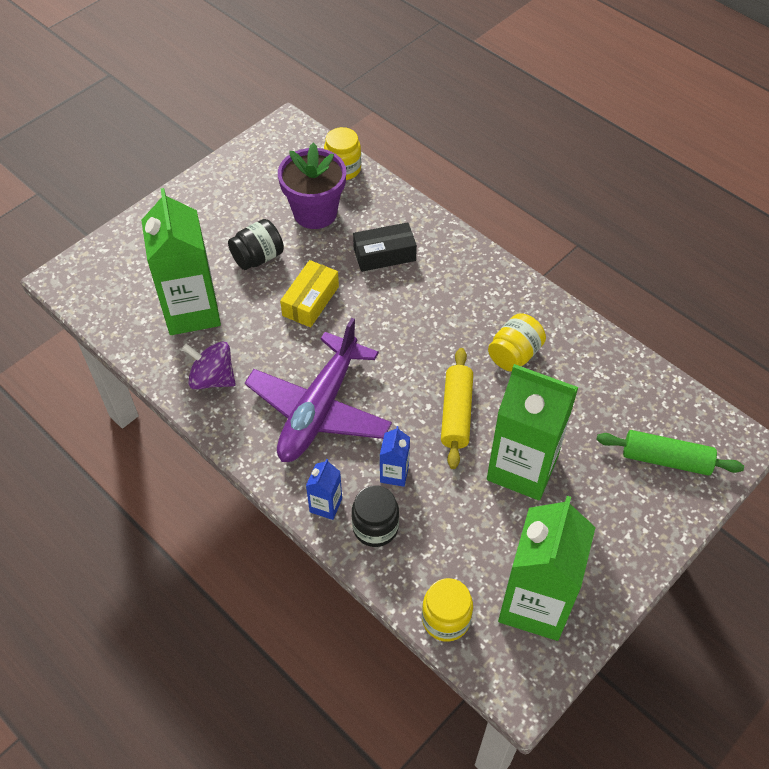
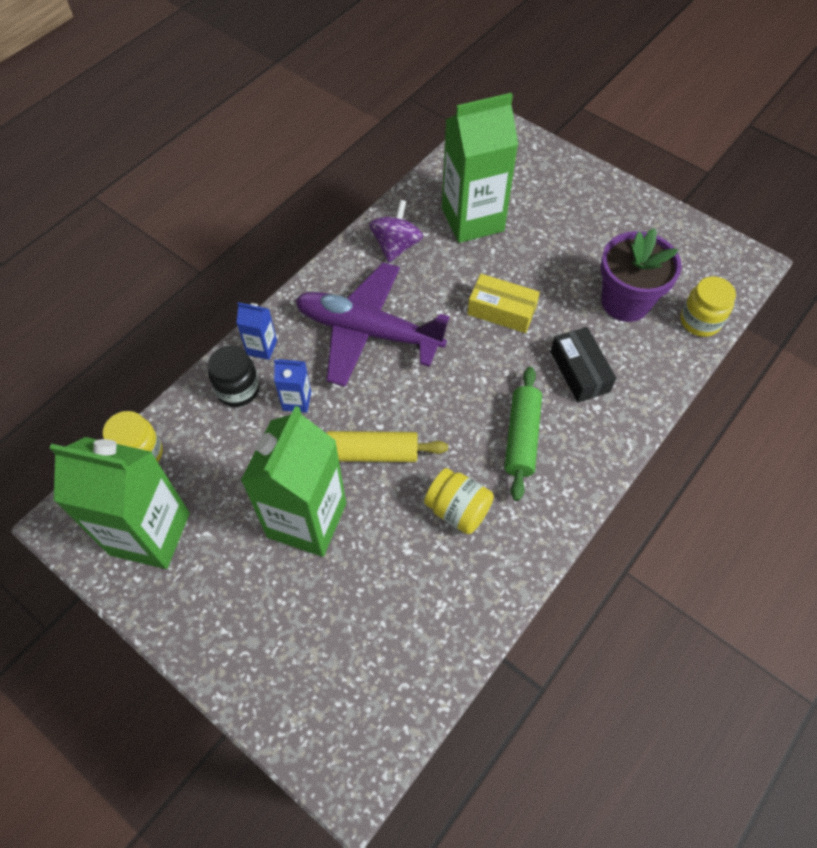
camera: 85 degrees right, 5 degrees up
black jar [228,219,284,270] -> none
green rolling pin [597,430,744,476] -> green rolling pin moved to [505,367,542,501]

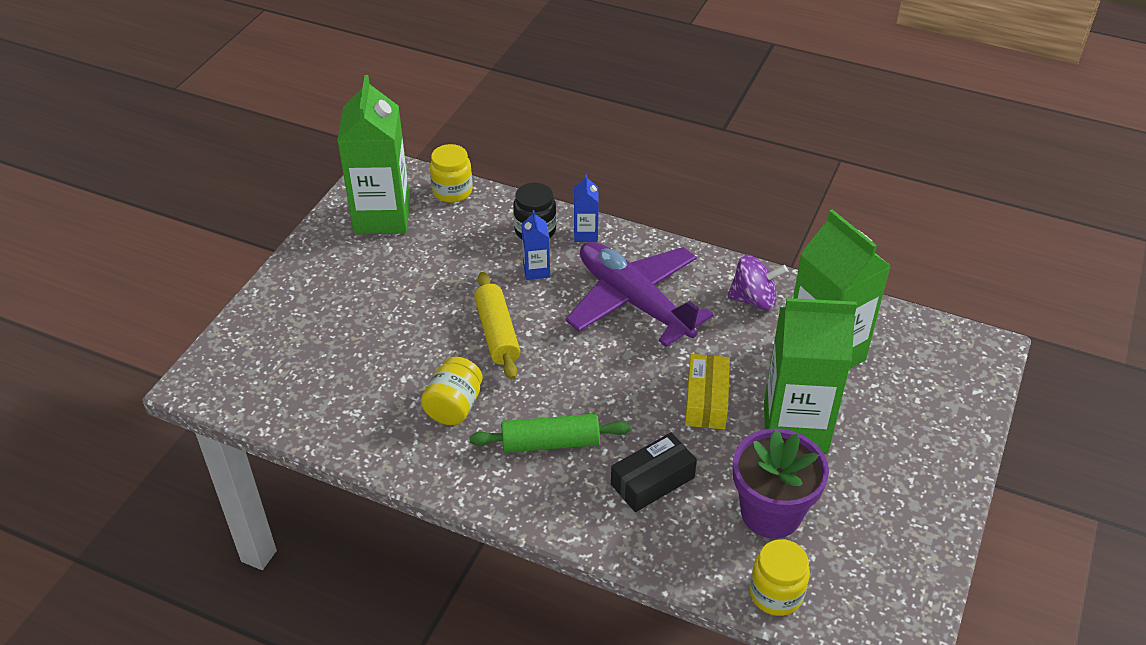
camera: 75 degrees right, 15 degrees down
green carton [241,406,346,557] -> green carton moved to [764,298,857,453]
purple plane [295,262,450,387] -> purple plane turned 45 degrees counterclockwise [566,242,714,347]

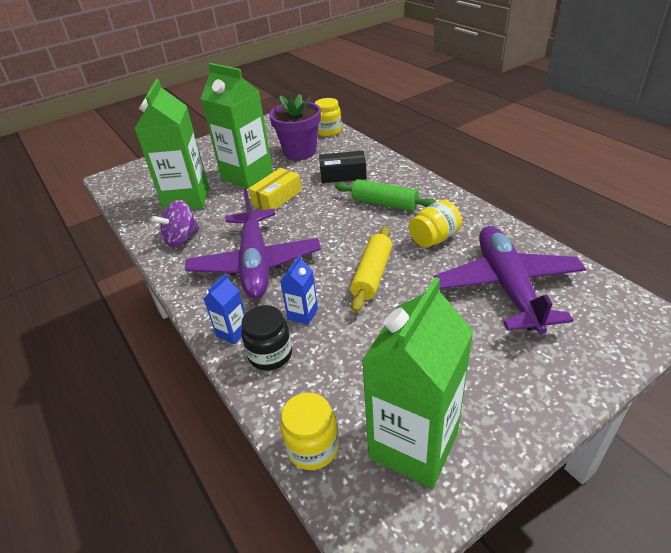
camera: 145 degrees left, 5 degrees down
purple spinning top [727,255,788,310] -> purple spinning top turned 75 degrees counterclockwise [151,200,199,247]
none -> purple plane [434,226,586,334]

